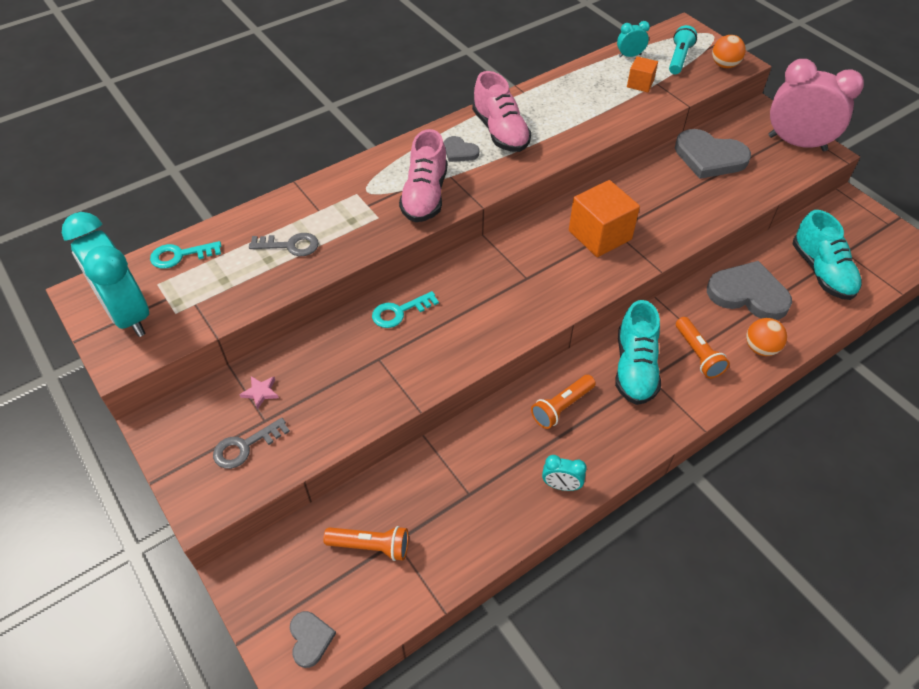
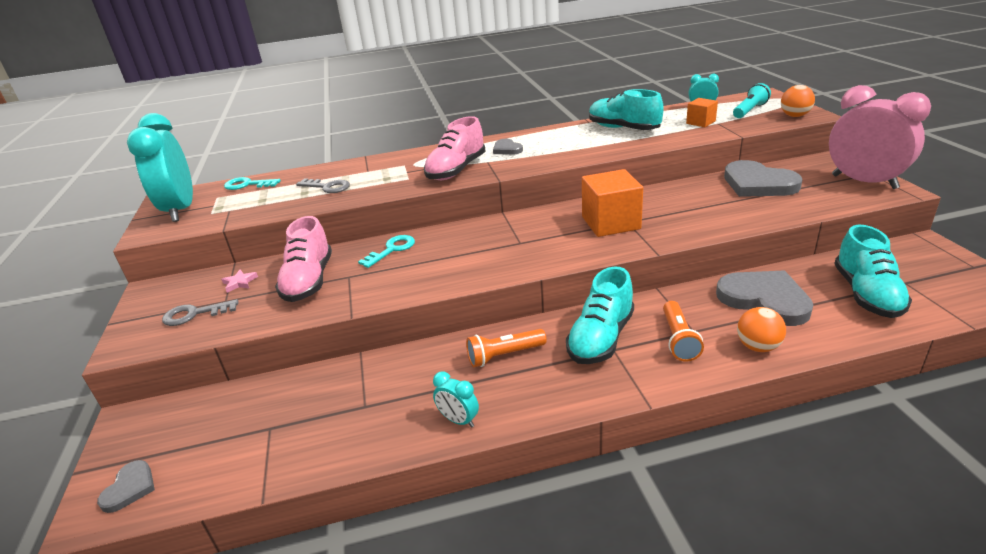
camera: 25 degrees right, 20 degrees down
orange flashlight [323,526,409,561] -> none
turquoise key [372,291,439,328] -> turquoise key turned 135 degrees clockwise [358,235,415,268]
pink shoe [472,71,531,152] -> pink shoe moved to [275,216,332,302]
none -> turquoise shoe [589,89,664,130]

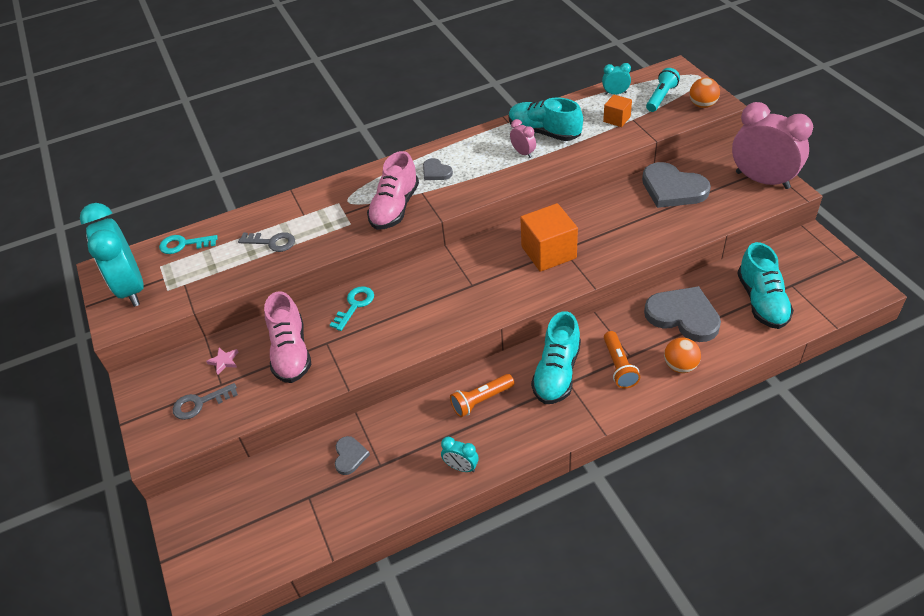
camera: 10 degrees left, 15 degrees up
grey heart [97,460,155,513] -> grey heart moved to [335,436,370,475]
none -> pink clock [510,119,536,158]

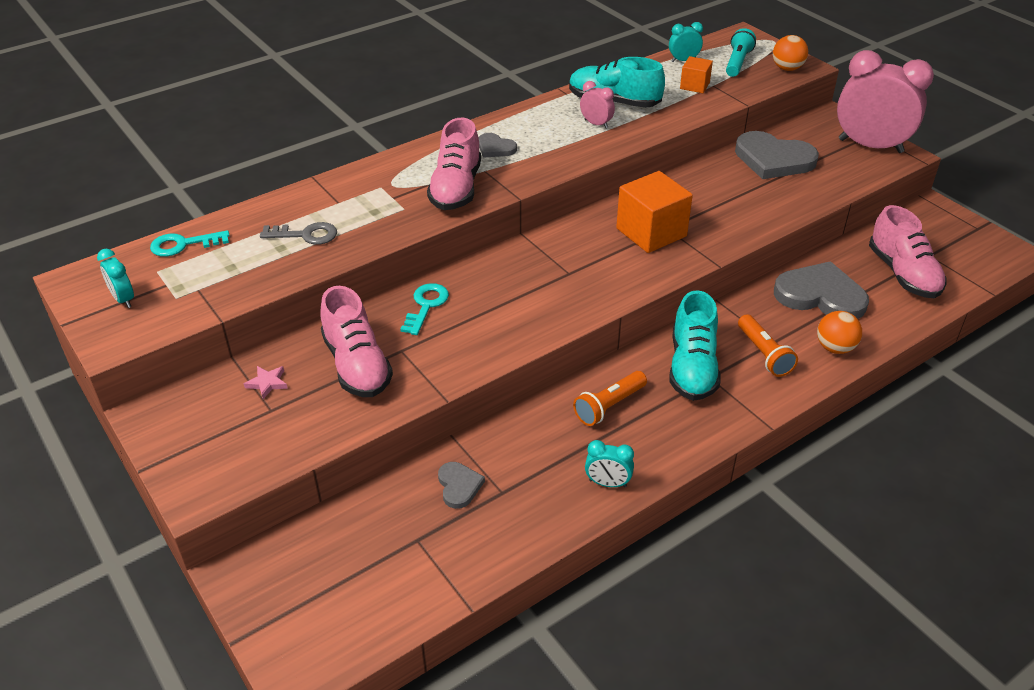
camera: 15 degrees left, 5 degrees down
turquoise clock [80,203,144,307] -> turquoise clock [97,249,134,308], size x0.43
grey key [173,383,238,420] -> none
turquoise shoe [737,242,794,329] -> pink shoe [869,205,946,298]

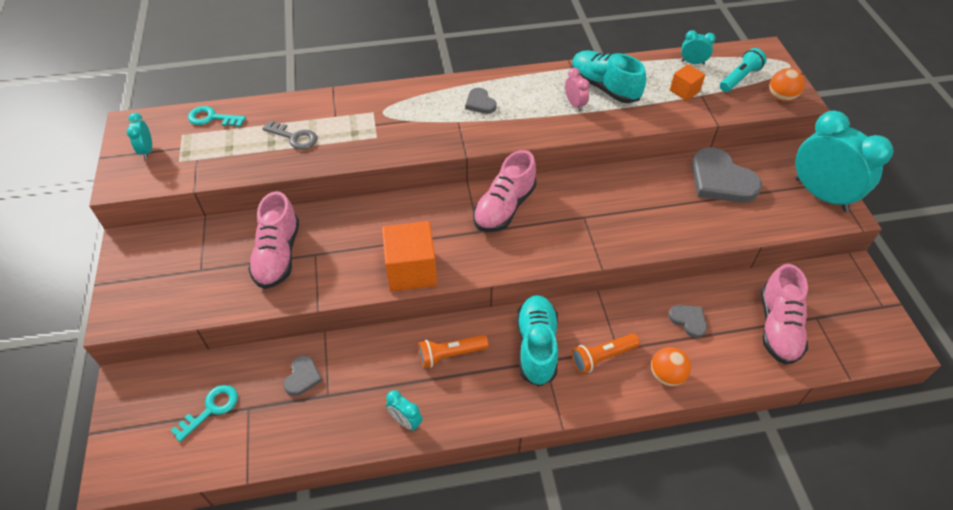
camera: 25 degrees right, 10 degrees up
pink star [244,366,288,399] -> none
turquoise key [400,283,449,335] -> turquoise key moved to [171,385,238,442]
pink shoe [427,117,481,210] -> pink shoe moved to [473,150,537,232]
orange cube [616,171,693,253] -> orange cube moved to [382,221,437,292]
turquoise shoe [669,290,721,401] -> turquoise shoe turned 150 degrees clockwise [517,295,558,386]
orange flashlight [738,314,798,377] -> orange flashlight turned 60 degrees clockwise [572,334,640,374]
grey heart [774,261,869,319] -> grey heart [668,305,707,338], size x0.50
pink clock [837,50,934,153] -> turquoise clock [795,111,893,211]

